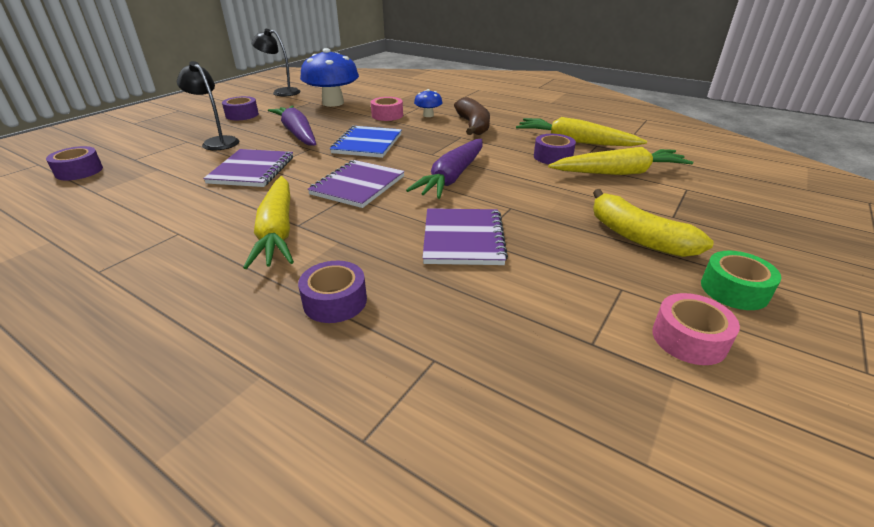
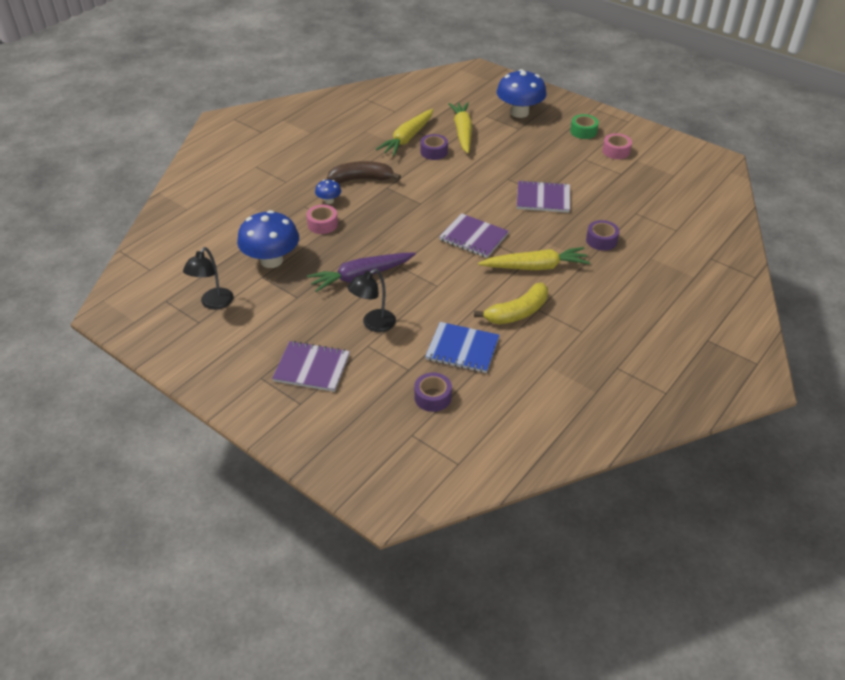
camera: 85 degrees left, 10 degrees up
purple notebook [203,149,293,187] -> purple notebook moved to [272,341,350,392]
purple tape [222,96,259,120] -> none
blue notebook [330,126,402,158] -> blue notebook moved to [425,322,500,373]
purple carrot [406,139,483,199] -> none
yellow banana [593,189,714,257] -> yellow banana moved to [474,283,548,324]
none -> blue mushroom [497,69,546,118]

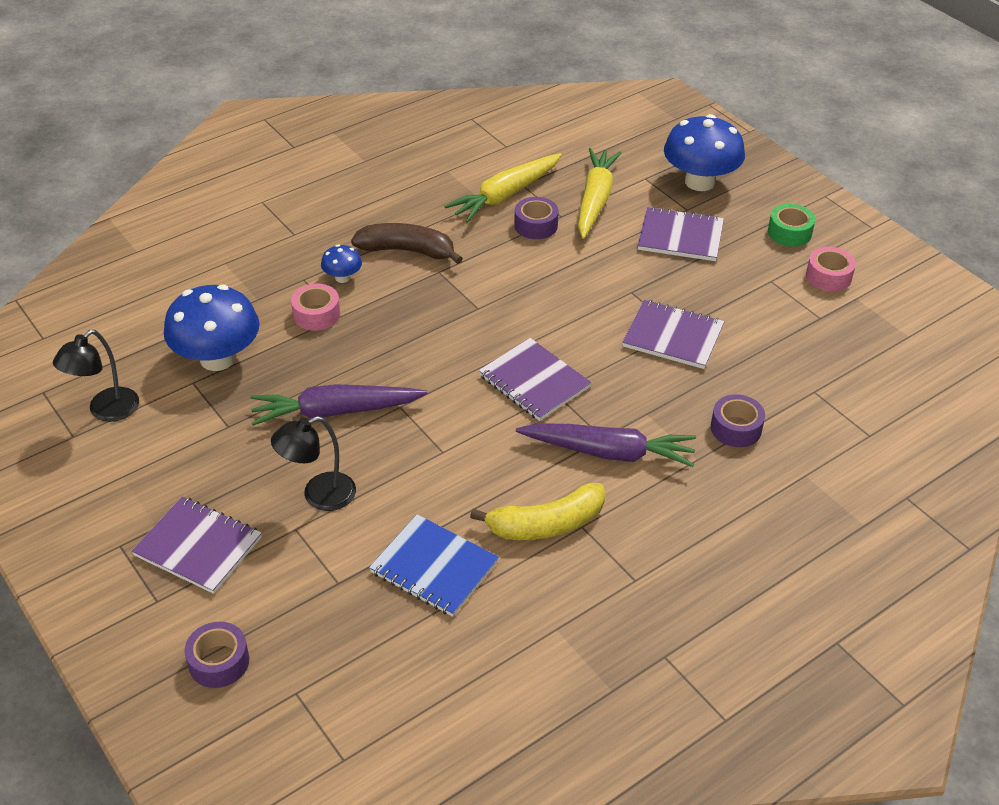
camera: 15 degrees right, 0 degrees up
purple tape [414,373,452,412] -> purple tape moved to [184,622,249,688]
yellow carrot [478,247,590,270] -> purple carrot [516,423,696,467]
none -> purple notebook [638,207,724,261]

